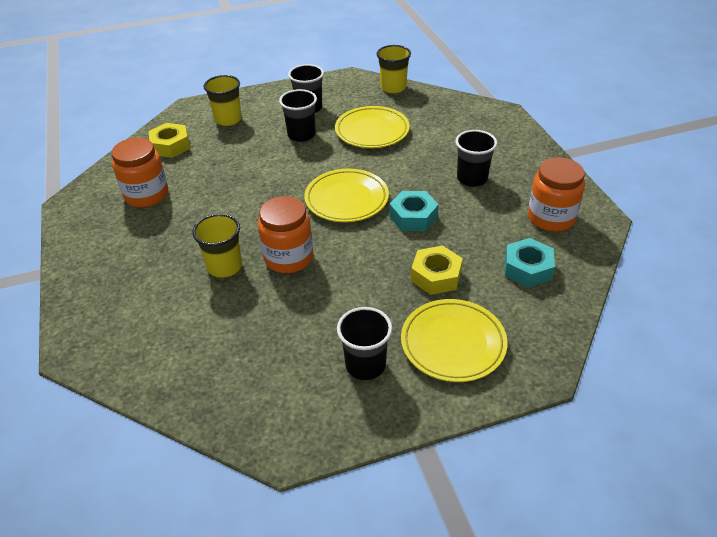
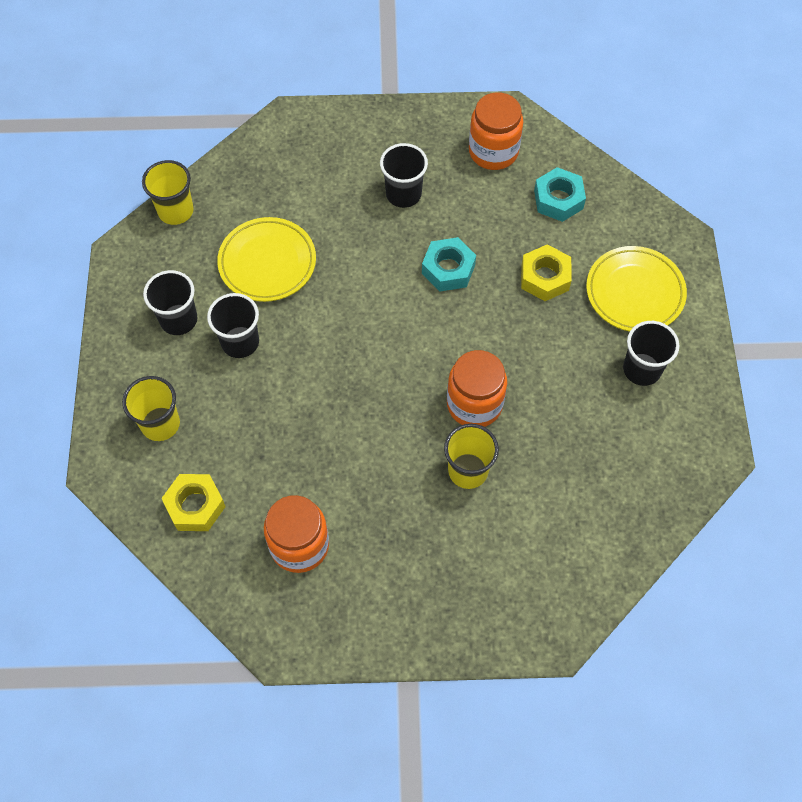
camera: 75 degrees left, 20 degrees up
yellow plate [304,169,389,222] -> none

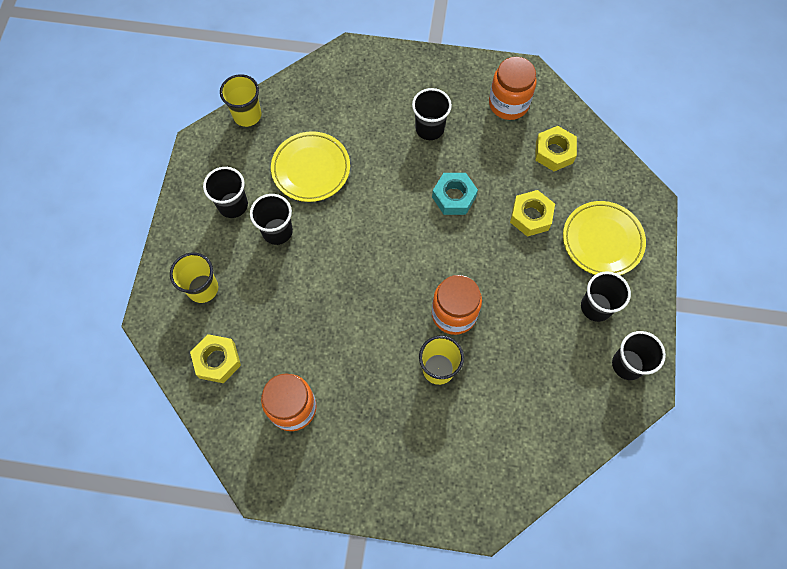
camera: 10 degrees right, 5 degrees up
turquoise nut [534,167,586,222] -> yellow nut [535,126,577,171]
none -> black cup [612,331,666,380]

